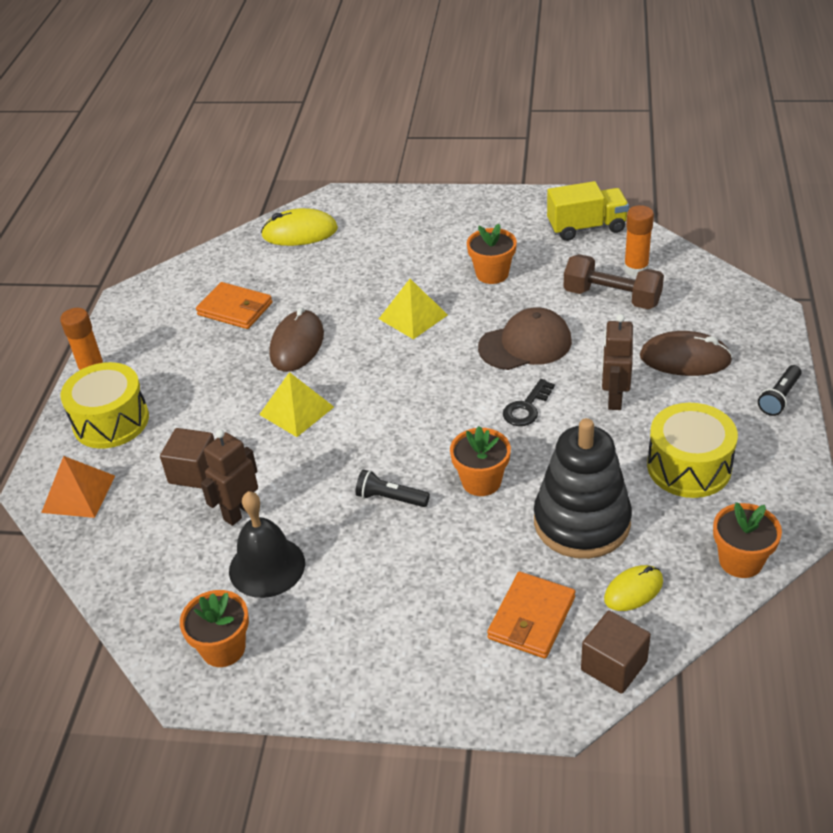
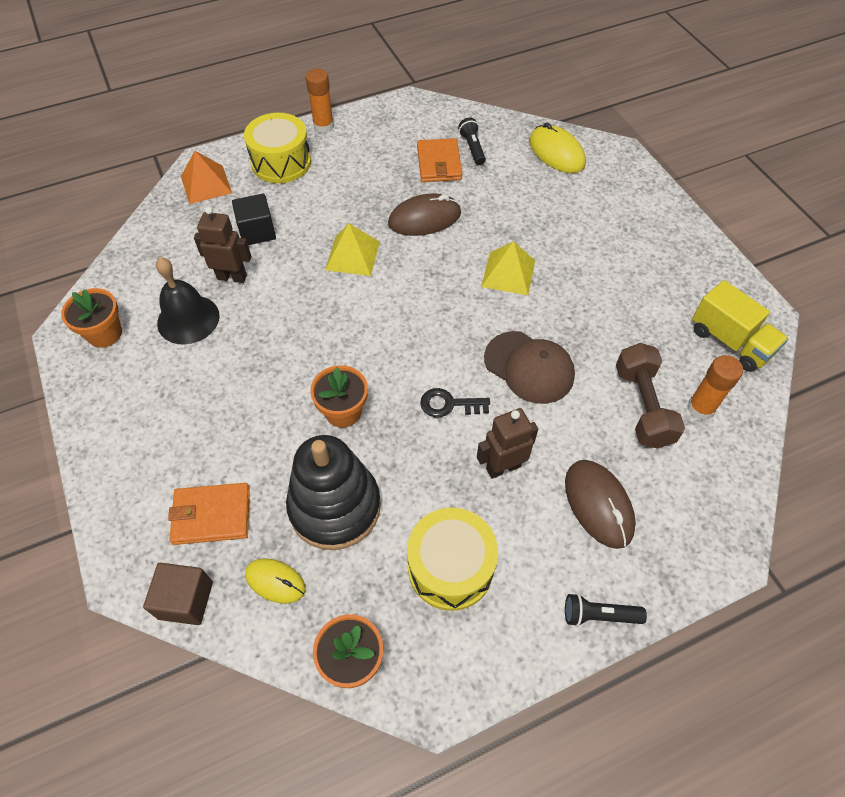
camera: 55 degrees right, 15 degrees up
brown cube [160,428,214,489] -> black cube [232,194,276,245]
black flashlight [356,470,430,507] -> black flashlight moved to [458,118,486,165]
orange flower pot [467,224,517,284] -> none

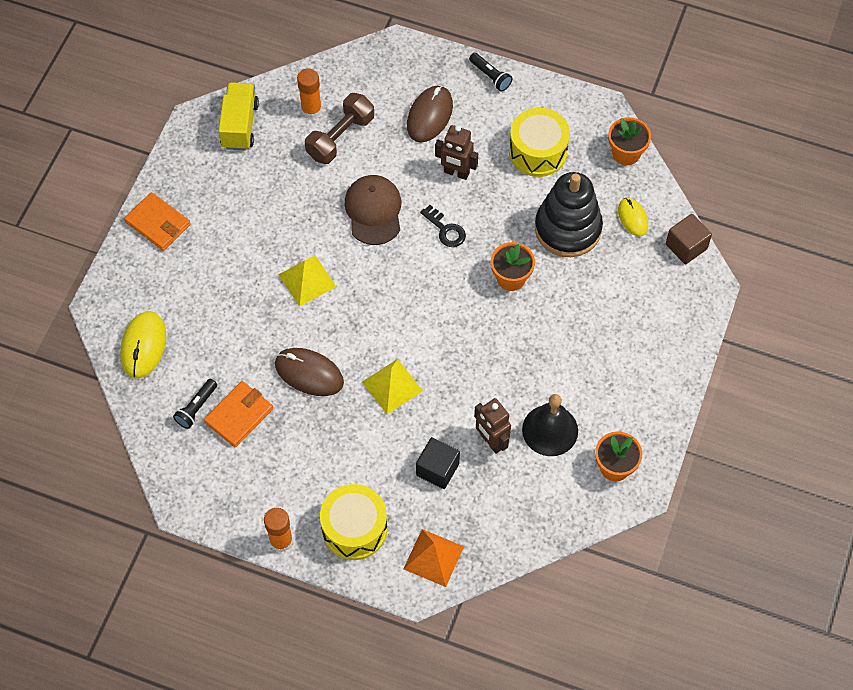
camera: 135 degrees left, 5 degrees up
orange wallet [168,483,250,545] -> orange wallet moved to [124,192,191,251]

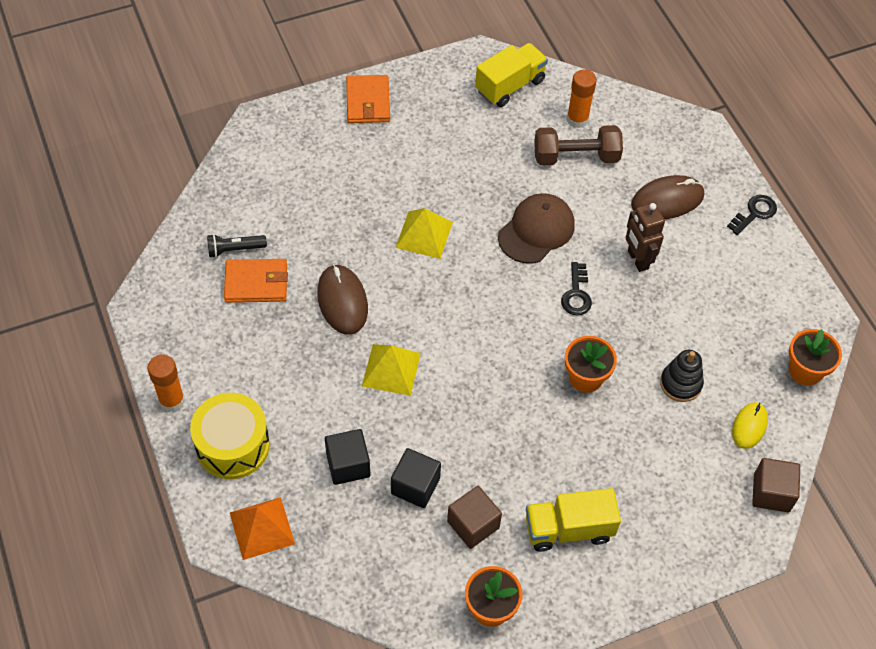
camera: 45 degrees right, 5 degrees down
yellow mouse [120,311,166,378] -> none
black flashlight [469,53,512,92] -> black key [727,195,777,235]
brown robot [474,398,511,454] -> black cube [391,448,441,508]
yellow drum [509,108,570,177] -> none
black bell [522,394,578,456] -> brown cube [447,486,502,549]
black stacking toy [535,172,603,257] -> black stacking toy [660,350,704,402], size x0.53
none -> yellow truck [526,488,621,552]

